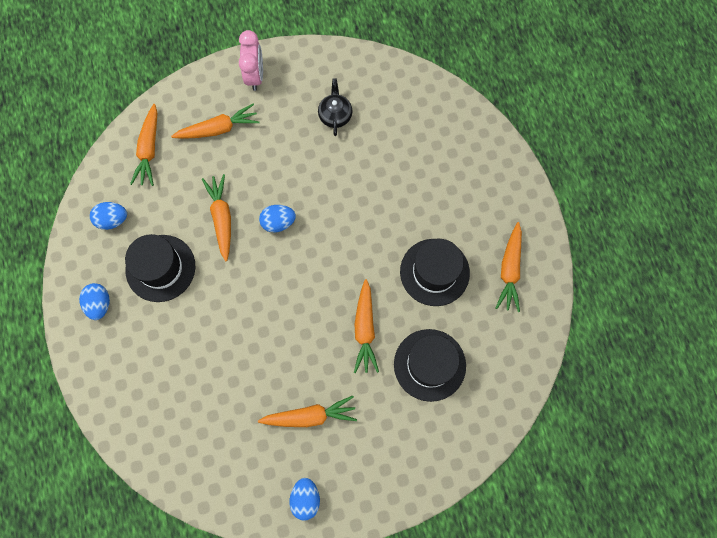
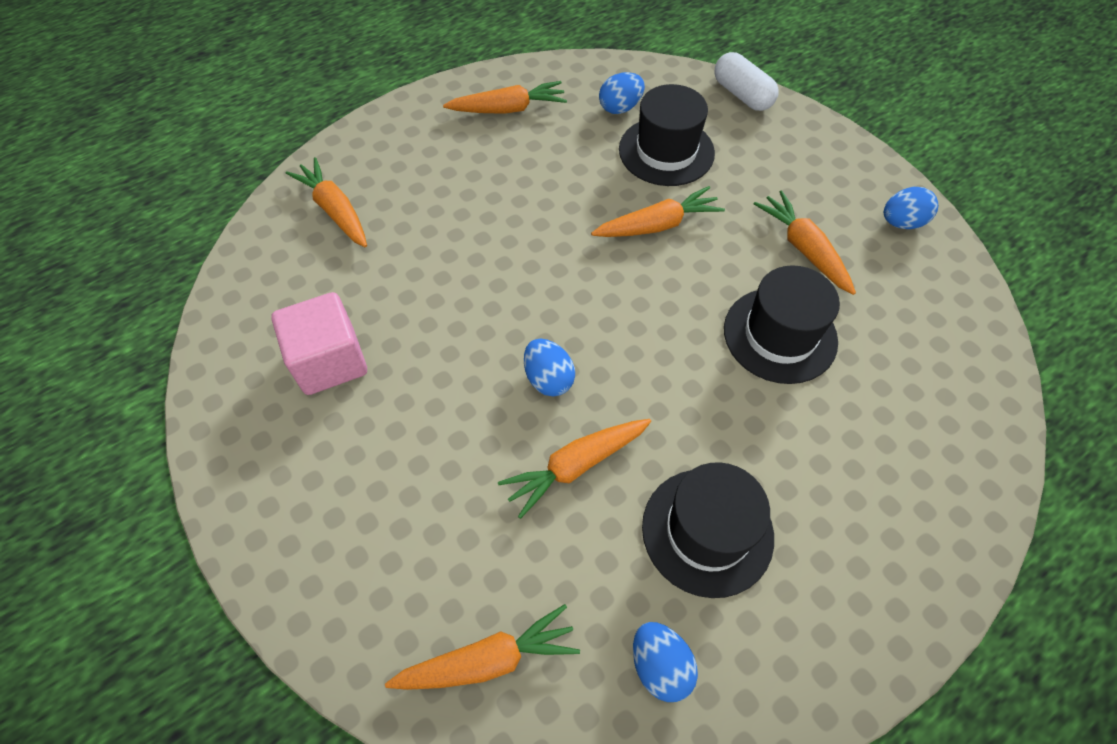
camera: 110 degrees left, 15 degrees down
blue egg [79,283,110,320] -> blue egg moved to [599,72,645,114]
orange carrot [171,104,260,139] -> orange carrot moved to [286,157,367,247]
pink clock [239,30,263,91] -> none
black teapot [318,78,352,136] -> pink cube [271,292,367,395]
black hat [400,239,470,306] -> black hat moved to [724,265,840,384]
none -> white capsule [714,52,779,111]

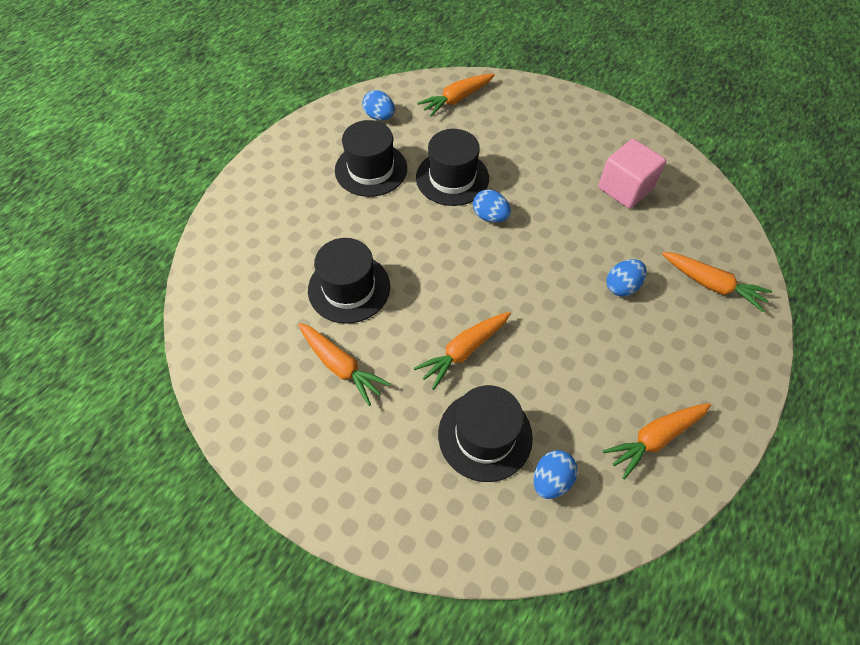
camera: 160 degrees right, 0 degrees up
orange carrot [498,419,651,519] -> black hat [416,129,489,206]
white capsule [714,52,779,111] -> none
blue egg [884,187,938,229] -> blue egg moved to [606,259,647,296]

